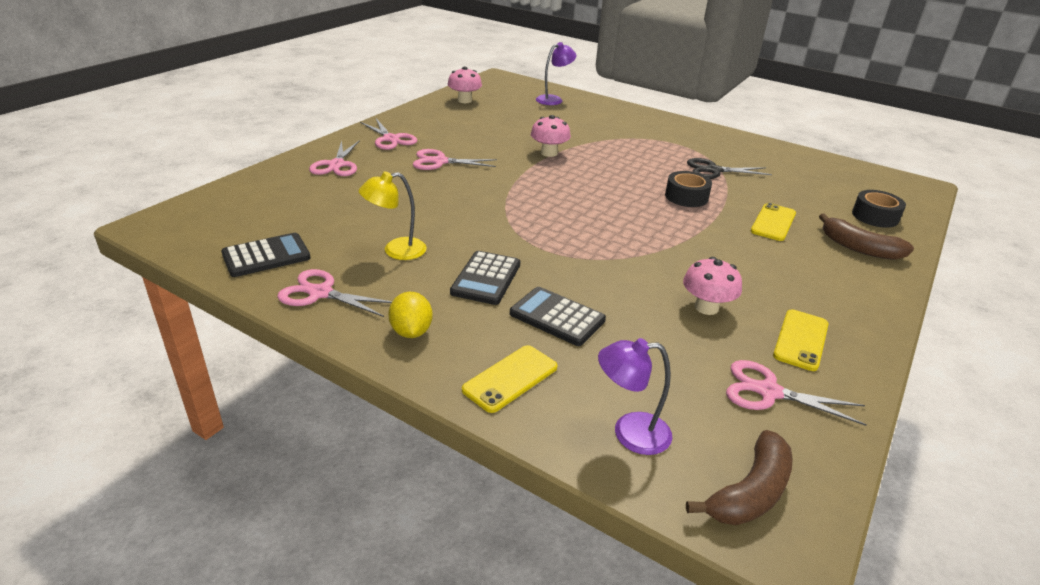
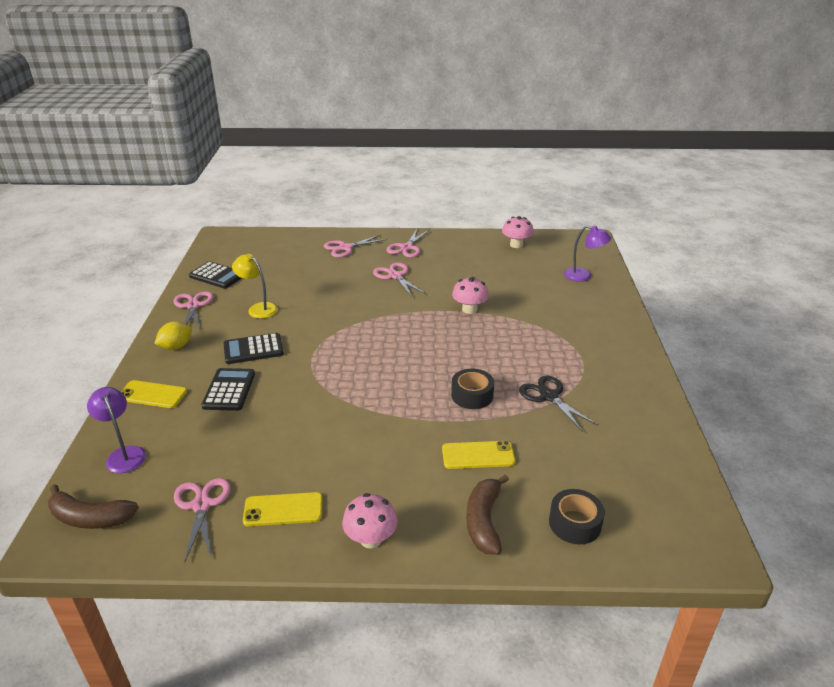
camera: 60 degrees right, 0 degrees up
pink mushroom [683,257,742,315] -> pink mushroom moved to [342,493,398,549]

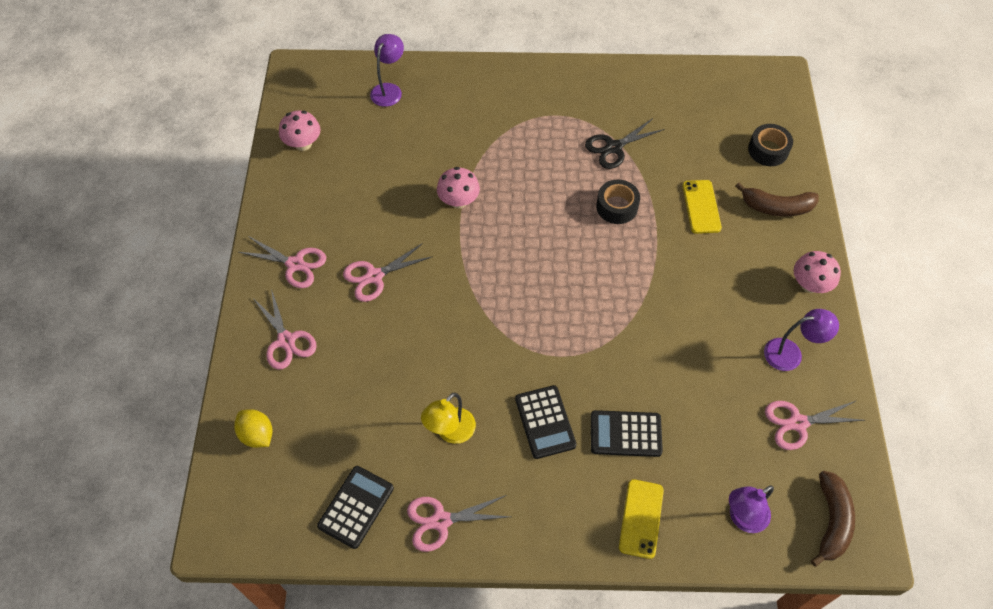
camera: 90 degrees left, 25 degrees up
yellow lemon [154,322,192,350] -> yellow lemon moved to [234,409,272,448]
yellow phone [243,492,322,526] -> purple lamp [764,309,839,371]

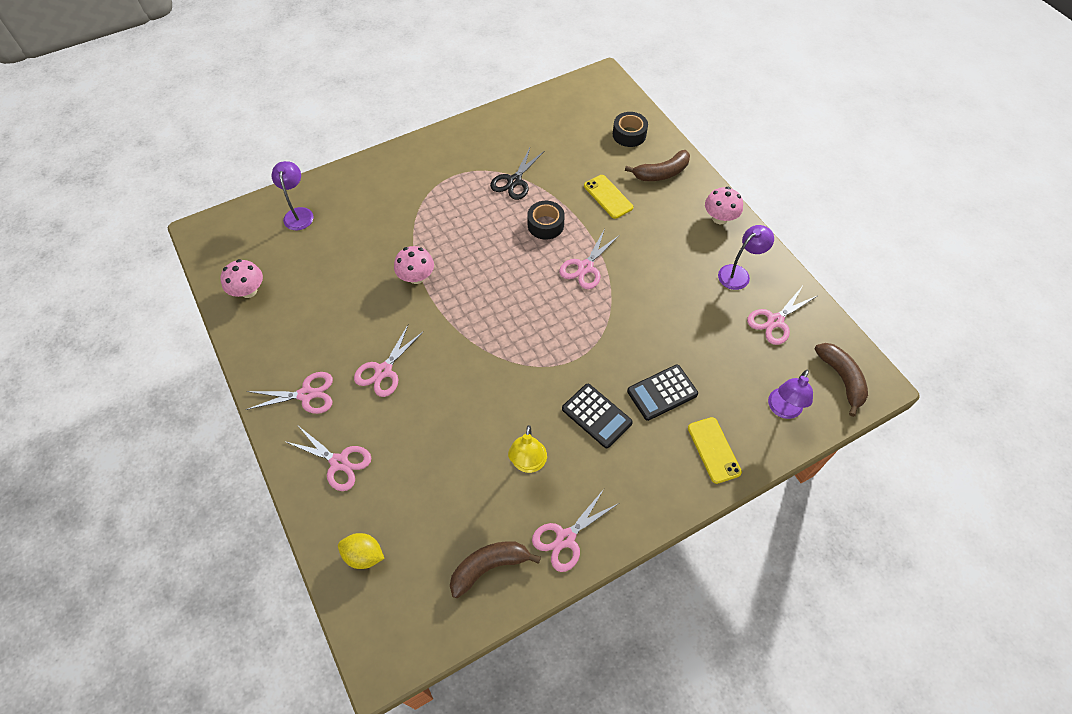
camera: 30 degrees left, 0 degrees up
black calculator [317,466,394,549] -> brown banana [450,541,541,598]
none -> pink scissors [559,229,620,289]

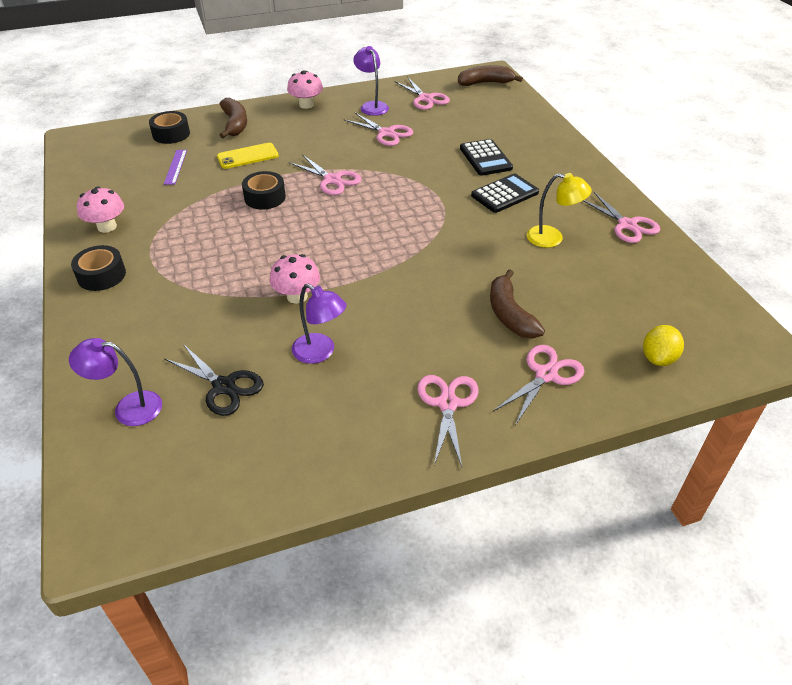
camera: 80 degrees left, 15 degrees down
pink mushroom [220,259,263,298] -> pink mushroom moved to [77,187,124,233]
pink scissors [354,325,424,397] -> pink scissors moved to [343,113,413,146]
brown banana [450,541,541,598] -> brown banana moved to [490,269,545,339]
black scissors [490,148,545,200] -> black scissors moved to [165,344,264,416]
yellow phone [688,417,742,484] -> none
purple lamp [768,370,813,419] -> purple lamp moved to [292,284,347,364]
none -> black tape [71,245,126,291]
none -> purple ruler [164,150,187,185]

